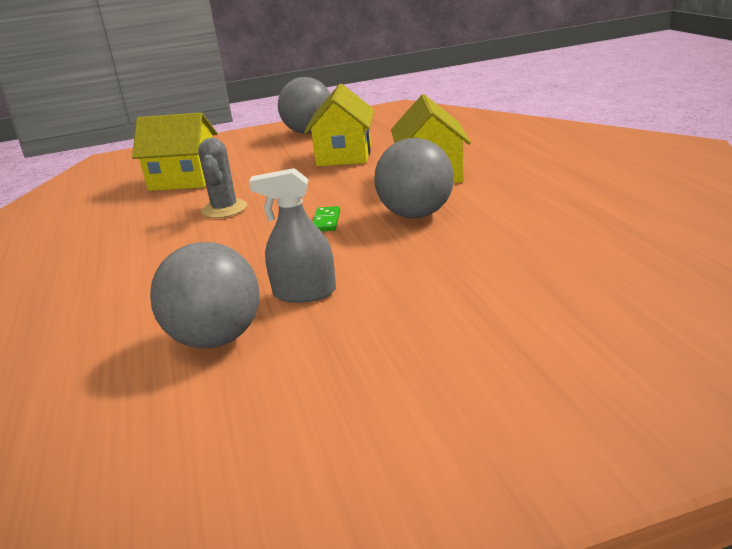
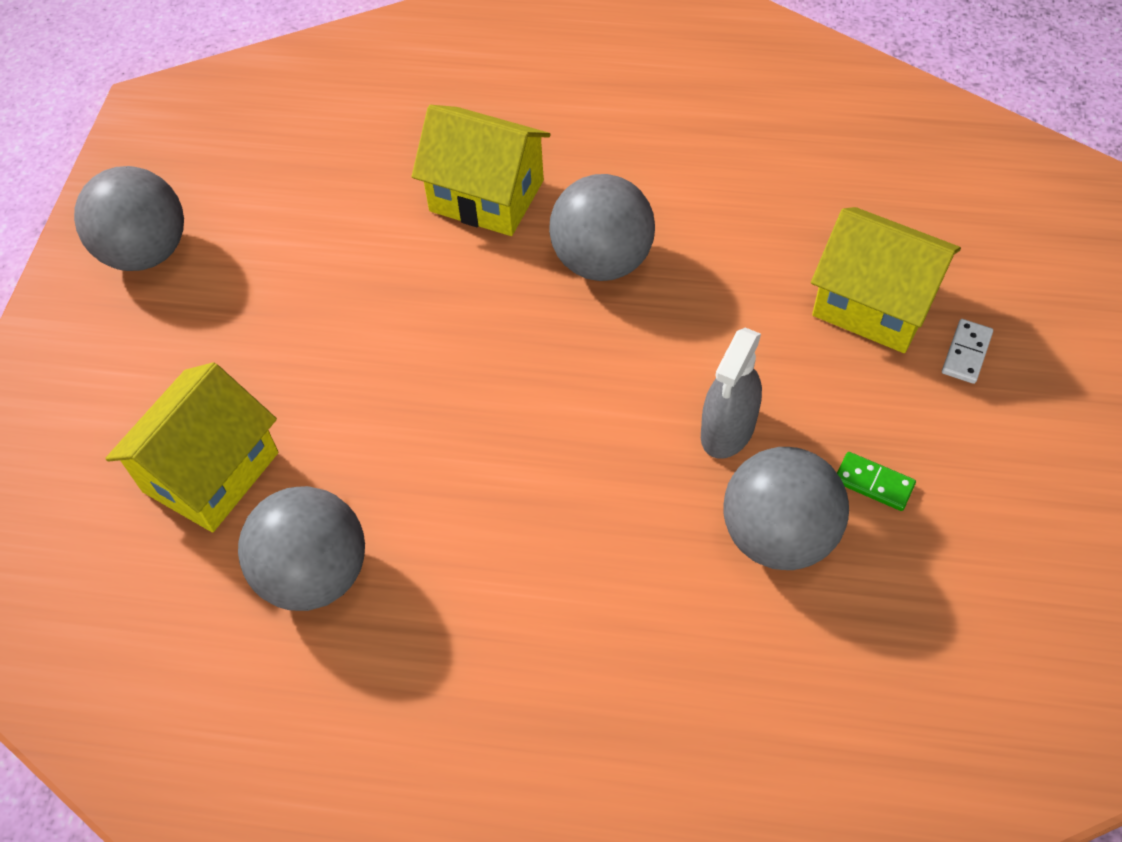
camera: 65 degrees left, 30 degrees up
grey cactus [198,138,247,218] -> none
yellow house [304,84,374,166] -> yellow house moved to [811,207,961,353]
green domino [313,206,340,232] -> green domino moved to [837,452,916,511]
none -> grey ball [238,486,365,611]
none -> white domino [942,319,993,384]

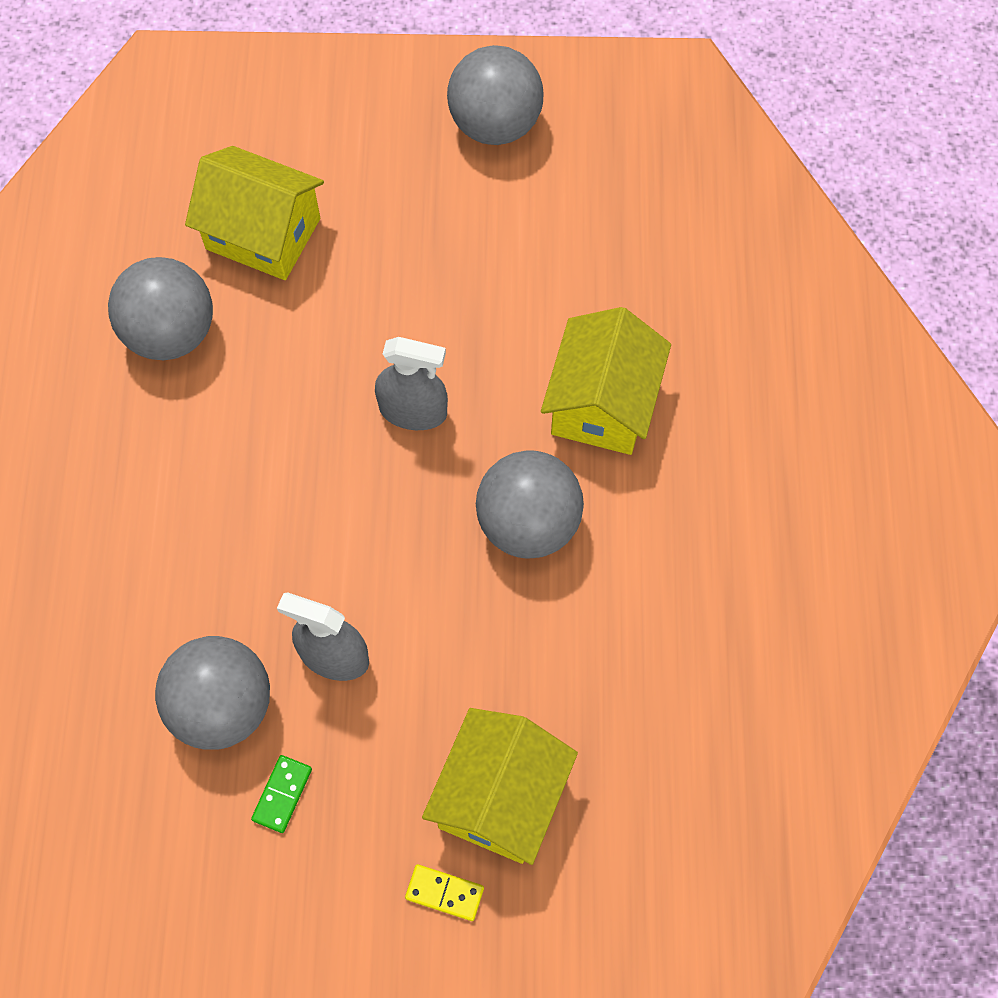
camera: 80 degrees right, 10 degrees up
white domino [942,319,993,384] -> yellow domino [405,864,484,921]
none -> grey spray bottle [375,337,448,430]

